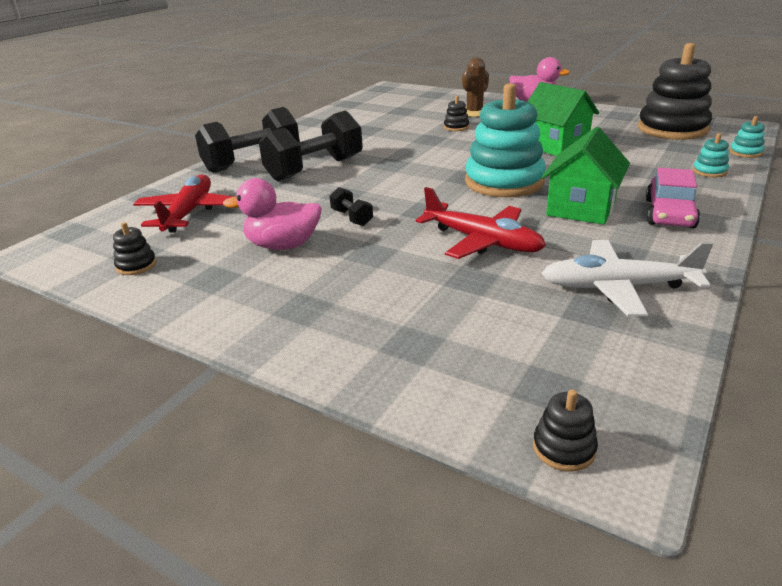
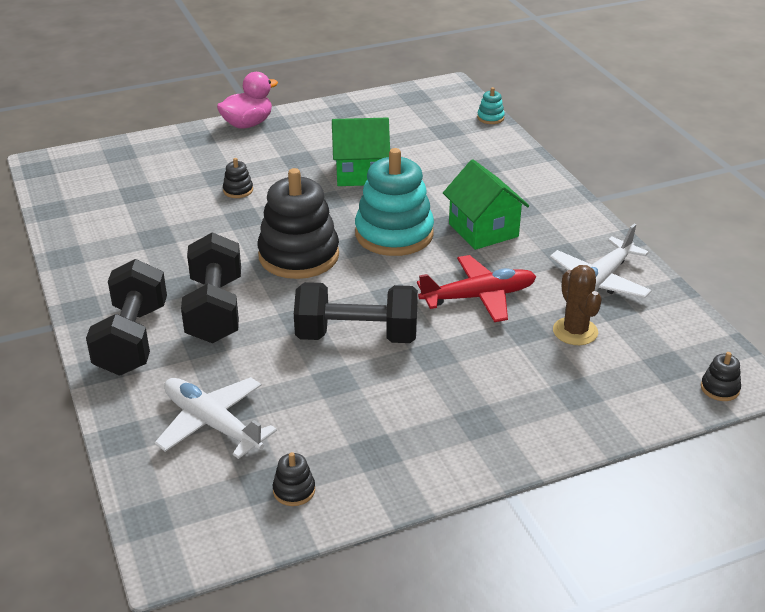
camera: 55 degrees left, 5 degrees up
red plane [133,175,234,233] -> white plane [154,377,277,459]
pink duck [223,178,322,250] -> none
black dumbbell [330,187,373,226] -> black dumbbell [294,282,418,343], size x2.27
brown cactus [462,58,489,117] -> brown cactus moved to [553,265,602,345]
black stacking toy [638,43,712,140] -> black stacking toy moved to [257,168,339,279]
pink car [646,168,700,228] -> none
turquoise stacking toy [693,133,729,177] -> none

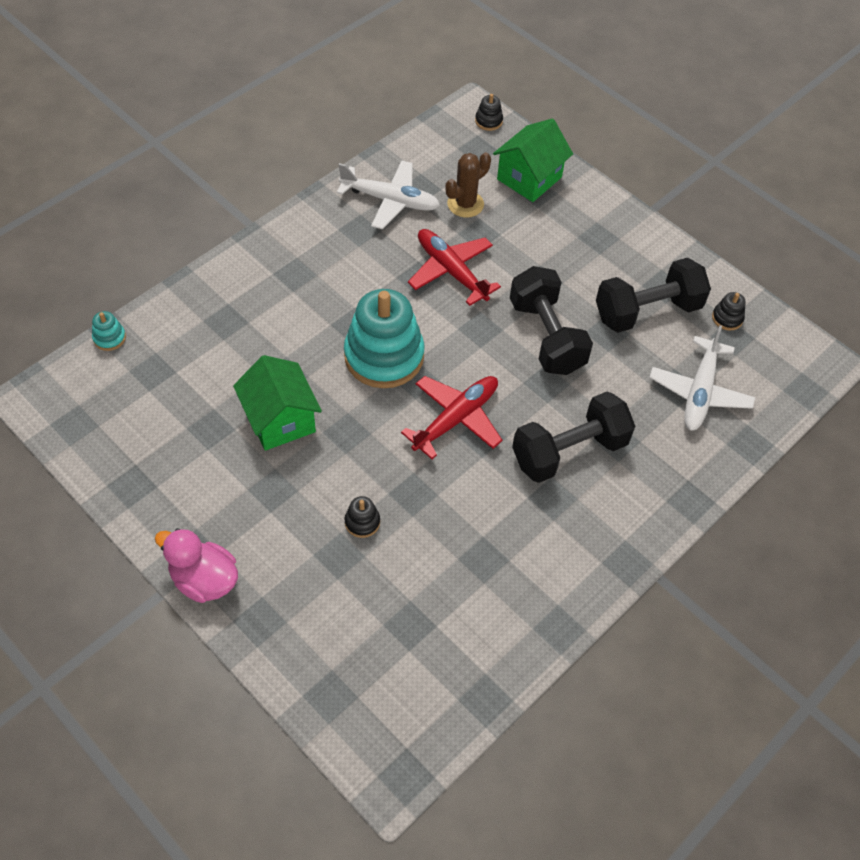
camera: 115 degrees left, 20 degrees up
black dumbbell [86,259,167,375] -> black dumbbell moved to [596,258,711,333]
black stacking toy [257,168,339,279] -> red plane [401,376,502,459]
green house [443,159,529,250] -> green house moved to [493,118,573,202]

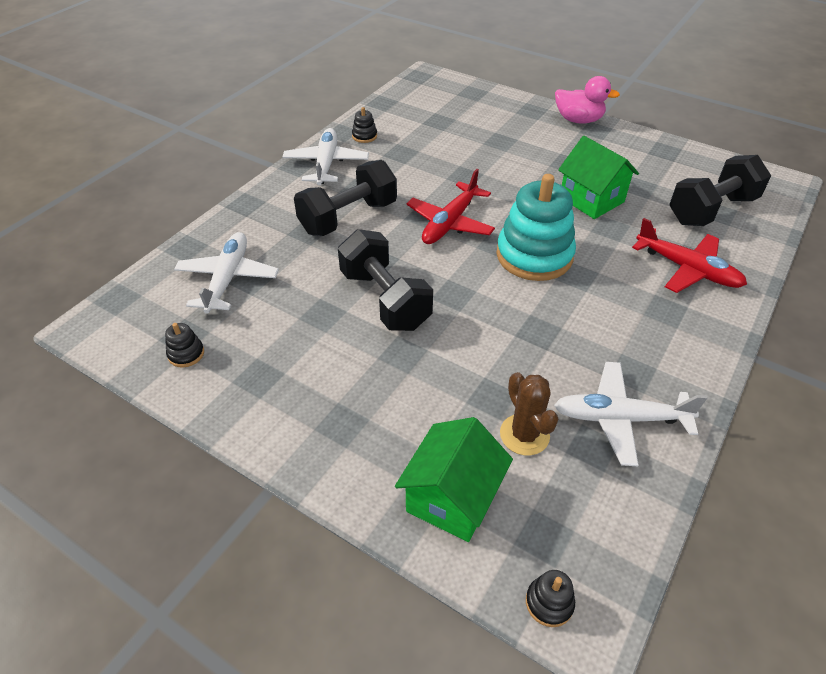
camera: 170 degrees right, 10 degrees down
turquoise stacking toy [92,311,126,351] -> none
black stacking toy [345,496,380,538] -> black stacking toy moved to [352,107,377,143]
red plane [408,229,501,306] -> red plane moved to [632,218,747,293]
brown cactus [446,152,491,217] -> brown cactus turned 60 degrees counterclockwise [500,372,558,455]
black dumbbell [596,258,711,333] -> black dumbbell moved to [669,155,771,226]
none -> white plane [282,128,369,185]

